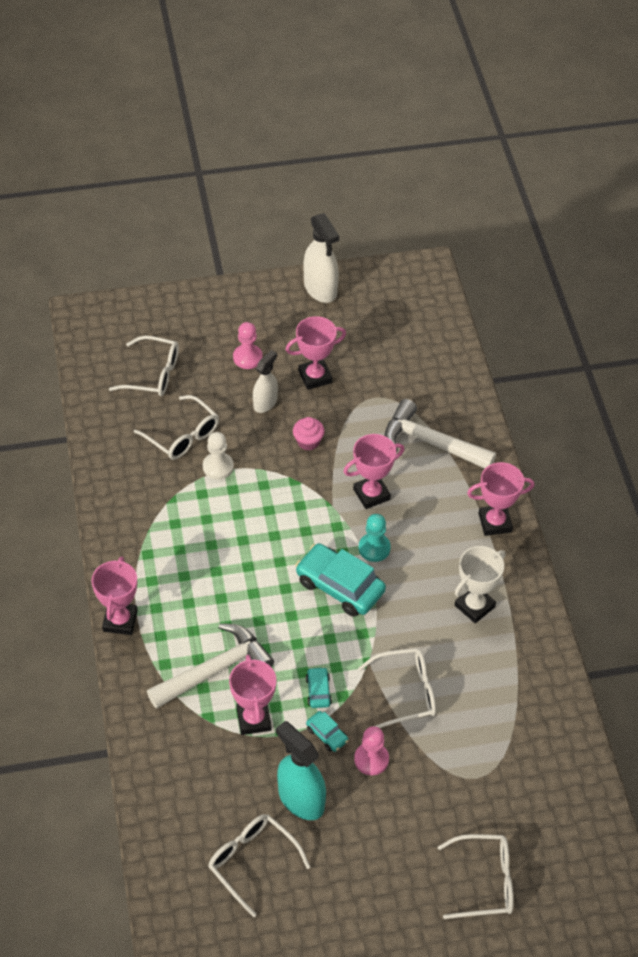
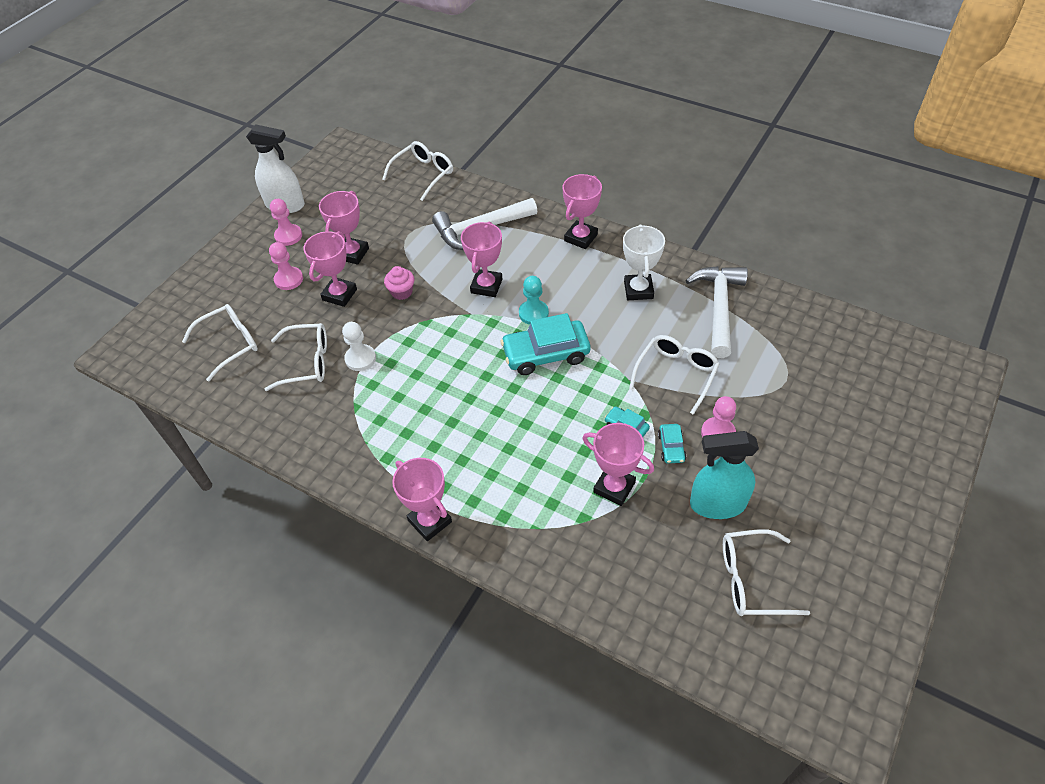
camera: 45 degrees left, 0 degrees up
white hammer [147,623,274,709] -> white hammer moved to [685,266,748,358]
white spray bottle [253,350,278,413] -> pink trophy [304,231,357,307]
turquoise car [306,711,348,752] -> turquoise car turned 90 degrees clockwise [658,424,686,463]
white glasses [438,834,513,919] -> white glasses moved to [382,141,453,201]
none -> pink pawn [270,199,302,246]

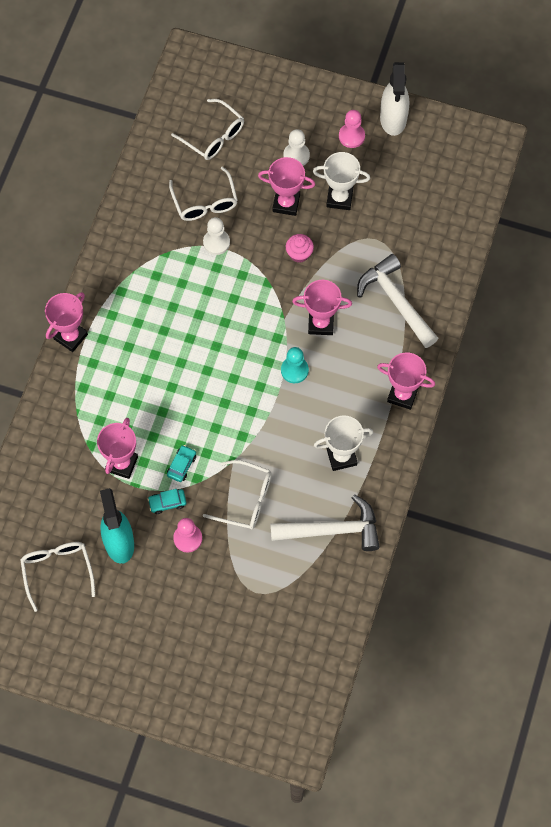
camera: 75 degrees right, 15 degrees up
pink pawn [269,242,303,290] -> white pawn [283,129,310,166]
pink trophy [319,191,369,265] -> white trophy [313,152,370,210]
white glasses [382,141,453,201] -> none
turquoise car [501,313,590,375] -> none

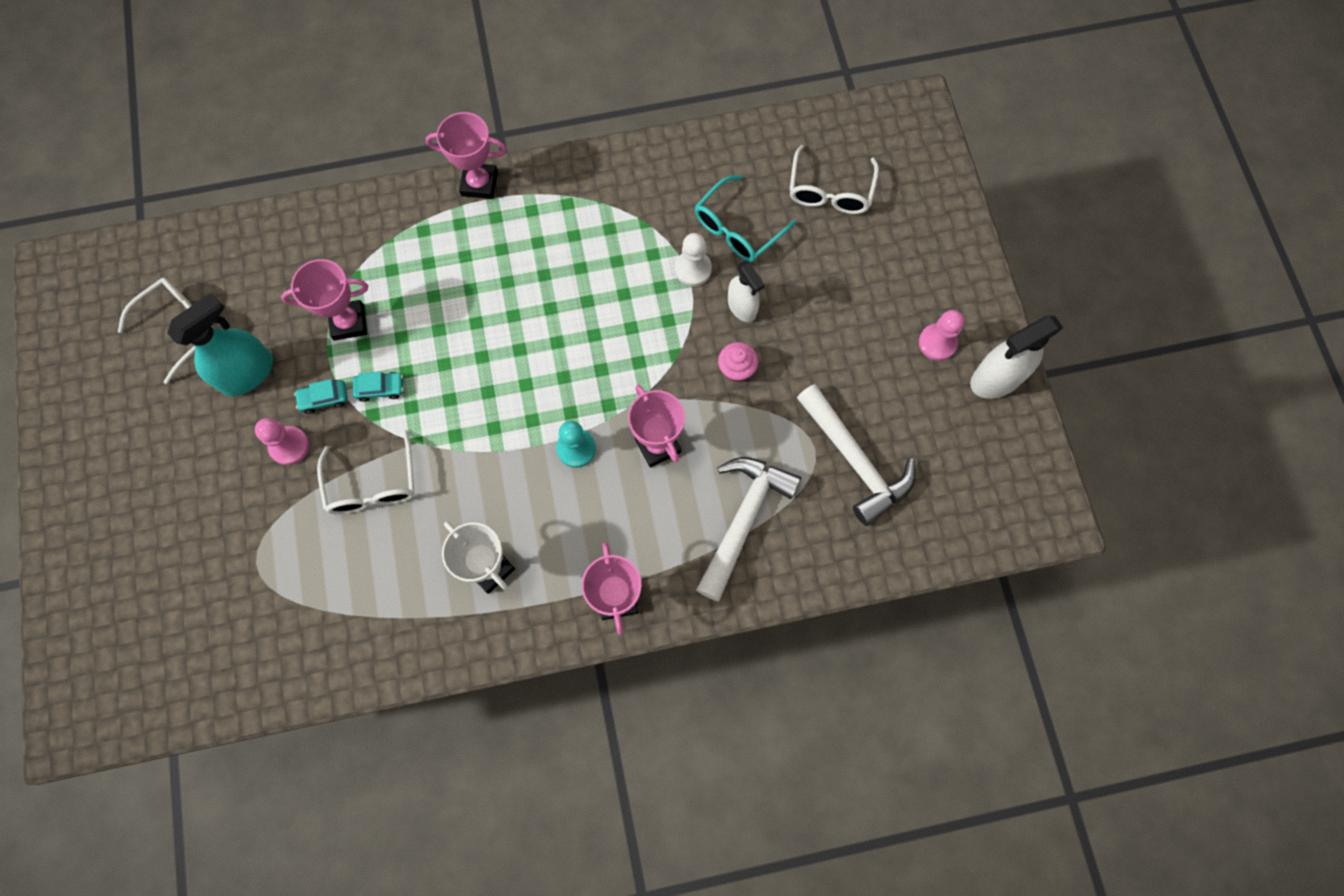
camera: 60 degrees right, 5 degrees up
turquoise car [148,489,186,514] -> turquoise car turned 60 degrees counterclockwise [294,379,348,414]
white glasses [169,166,238,221] -> turquoise glasses [695,175,796,262]
pink trophy [258,157,315,216] -> none
white hammer [270,494,380,551] -> white hammer moved to [797,384,915,526]
white pawn [283,129,310,166] -> none
white trophy [313,152,370,210] -> none
none -> white spray bottle [728,260,765,322]

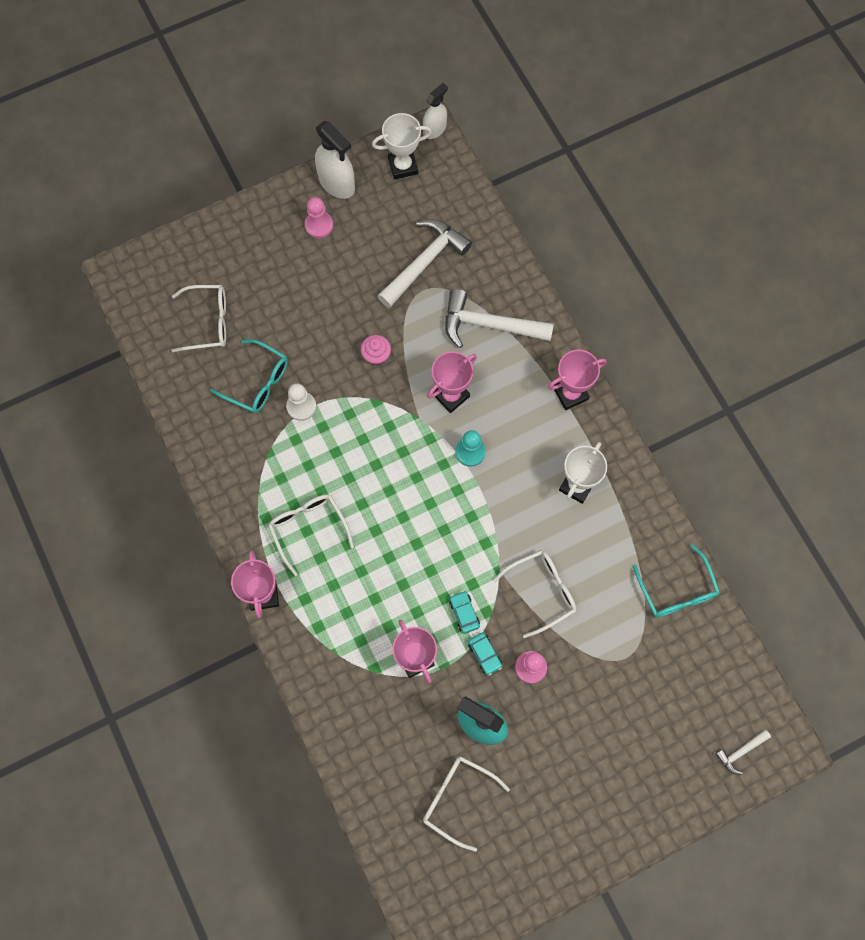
camera: 105 degrees left, 0 degrees up
white spray bottle [728,260,765,322] -> white spray bottle moved to [423,83,448,139]
none -> white glasses [268,494,354,576]
none -> white trophy [372,113,432,180]
none -> turquoise glasses [632,544,720,618]
none -> white hammer [715,730,771,775]

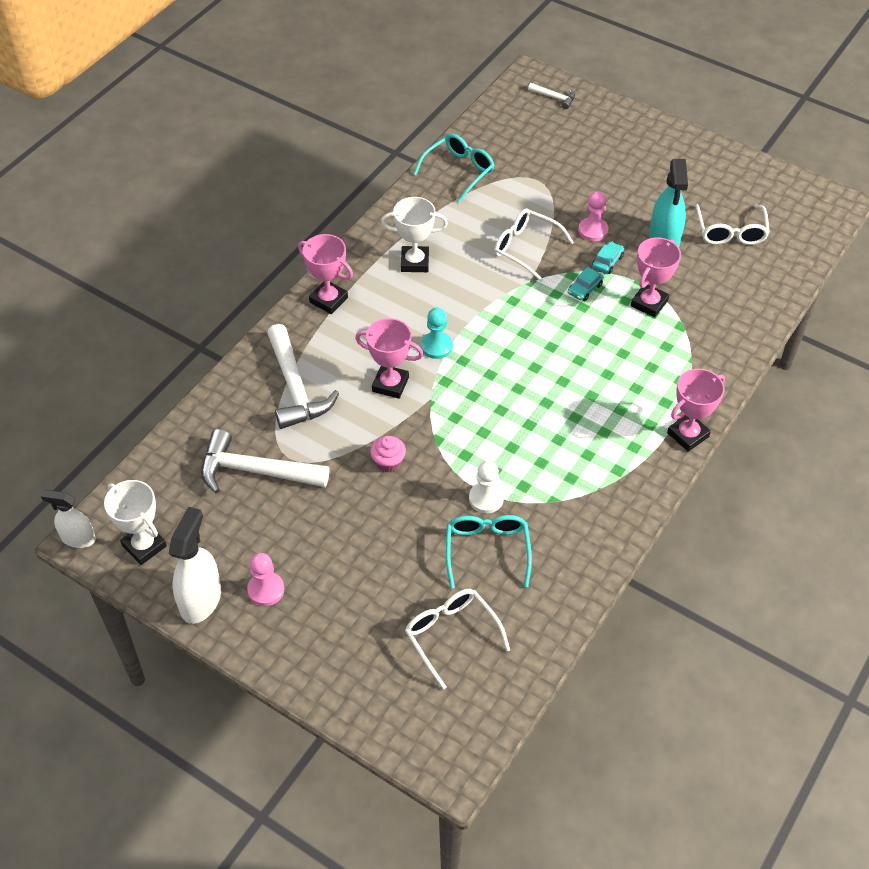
camera: 120 degrees left, 20 degrees down
white glasses [268,494,354,576] -> none

